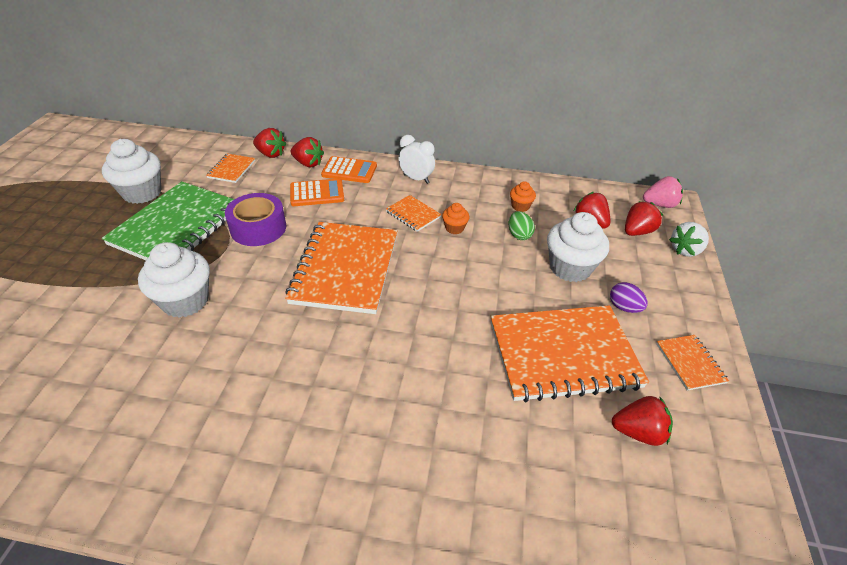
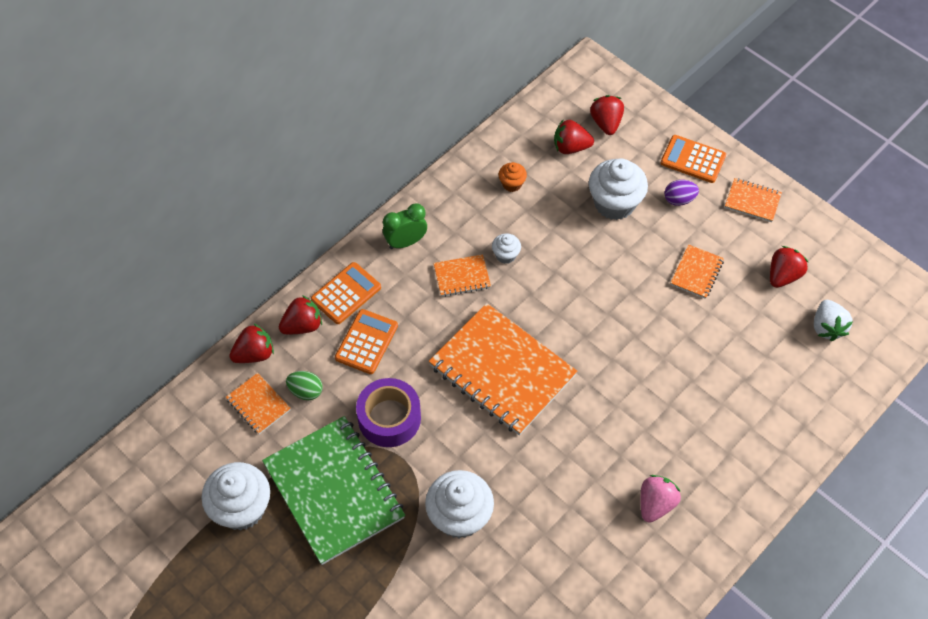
camera: 55 degrees left, 15 degrees up
white clock [398,135,435,184] -> green clock [383,203,427,249]
orange cupcake [442,203,469,234] -> white cupcake [492,234,521,264]
orange notebook [490,305,649,402] -> orange notebook [670,244,724,299], size x0.45
green egg [509,211,535,240] -> green egg moved to [286,371,323,400]
pink strawberry [643,176,683,208] -> pink strawberry moved to [641,475,681,523]
white strawberry [669,222,709,257] -> white strawberry moved to [814,300,852,341]
none -> orange calculator [660,135,726,183]

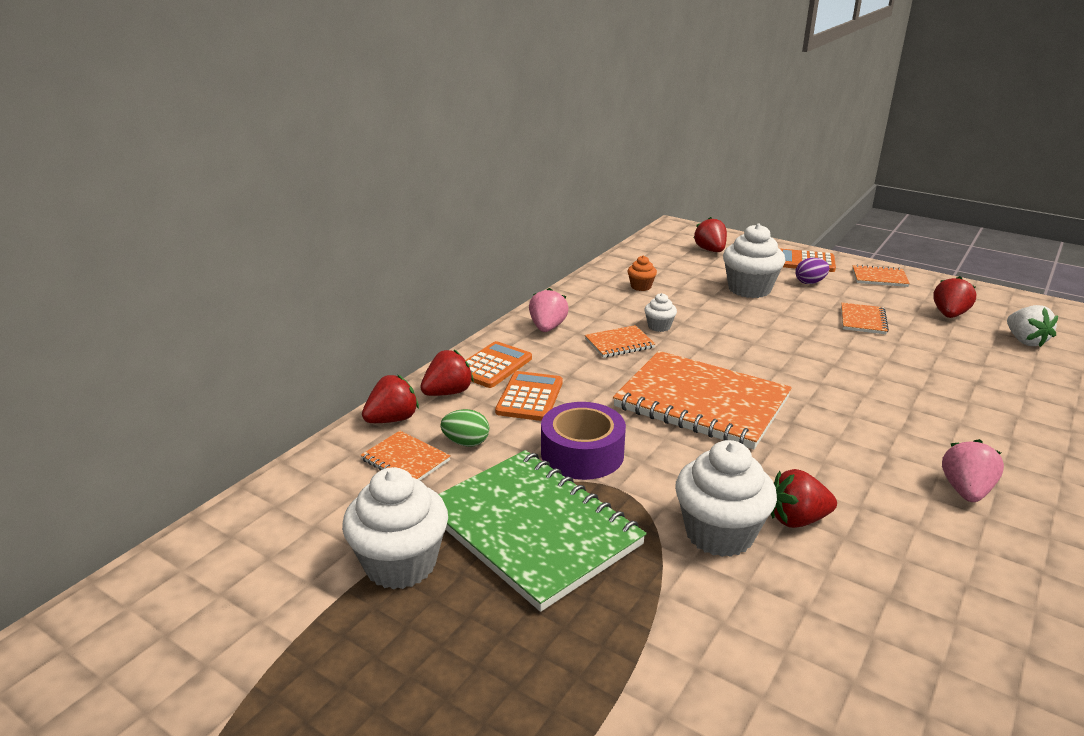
camera: 10 degrees left, 30 degrees down
green clock [383,203,427,249] -> pink strawberry [529,288,569,332]
red strawberry [554,119,594,154] -> red strawberry moved to [771,469,837,528]

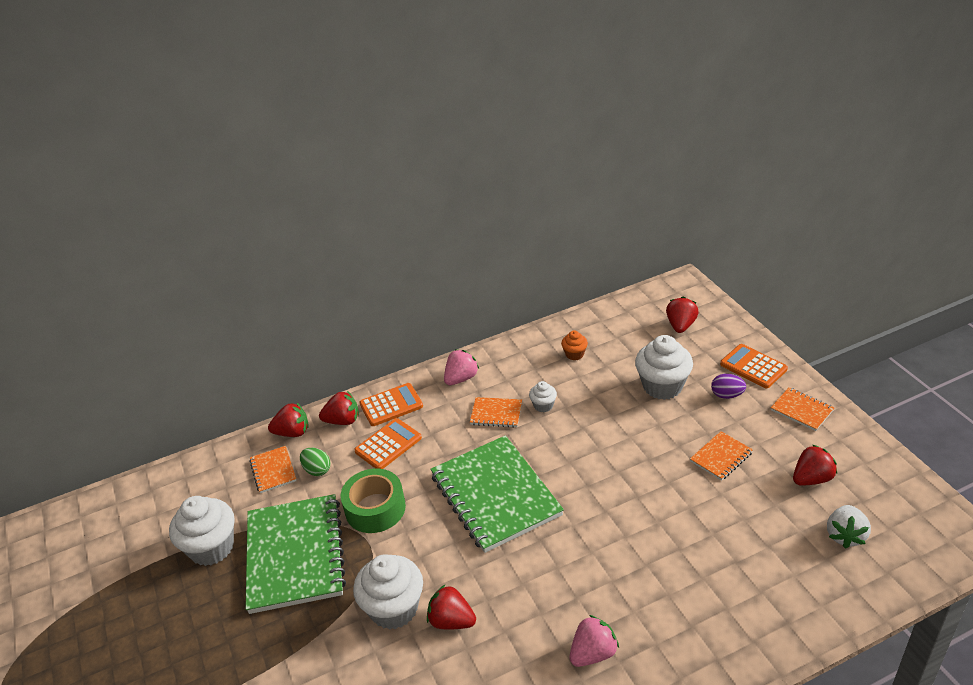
camera: 35 degrees right, 10 degrees up
purple tape [541,402,626,480] -> green tape [341,468,406,533]
orange notebook [613,351,792,450] -> green notebook [431,435,564,553]

